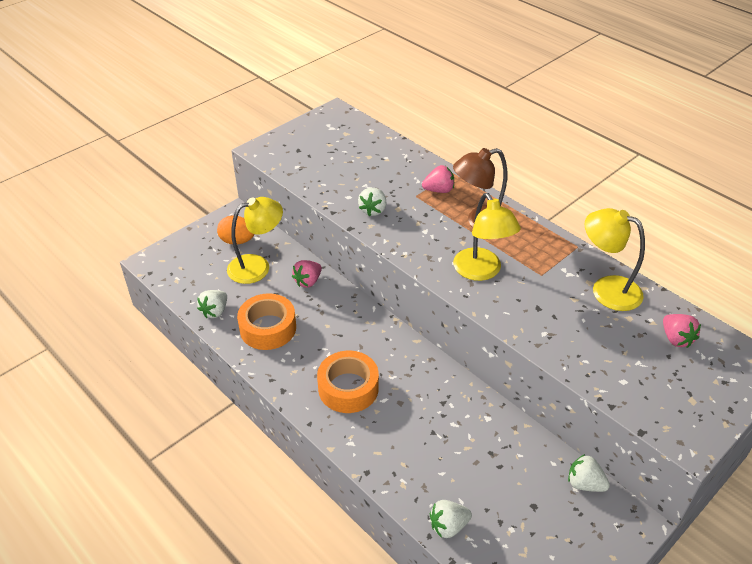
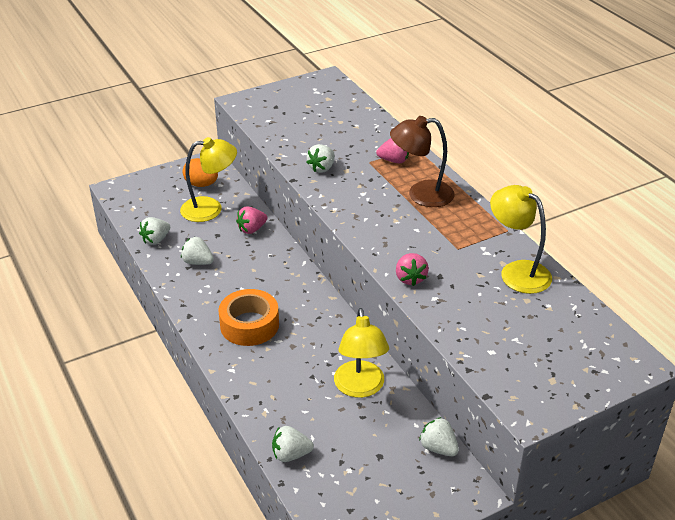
camera: 15 degrees right, 5 degrees down
orange tape [237,293,296,350] -> white strawberry [181,237,214,265]
yellow lamp [453,193,521,281] -> yellow lamp moved to [334,308,389,398]
pink strawberry [663,314,701,348] -> pink strawberry moved to [396,253,429,286]

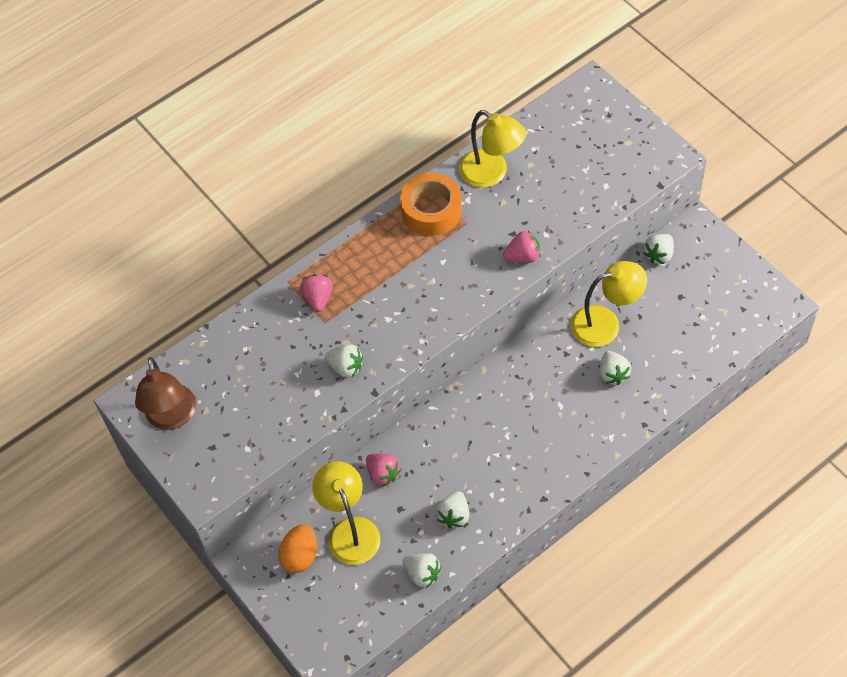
camera: 95 degrees left, 20 degrees up
orange tape [218,289,279,346] -> orange tape moved to [400,173,462,236]
white strawberry [272,426,314,462] -> white strawberry moved to [599,351,631,385]
brown lamp [390,116,455,207] -> brown lamp moved to [135,357,196,430]
yellow lamp [490,185,552,294] -> yellow lamp turned 90 degrees counterclockwise [459,110,526,188]

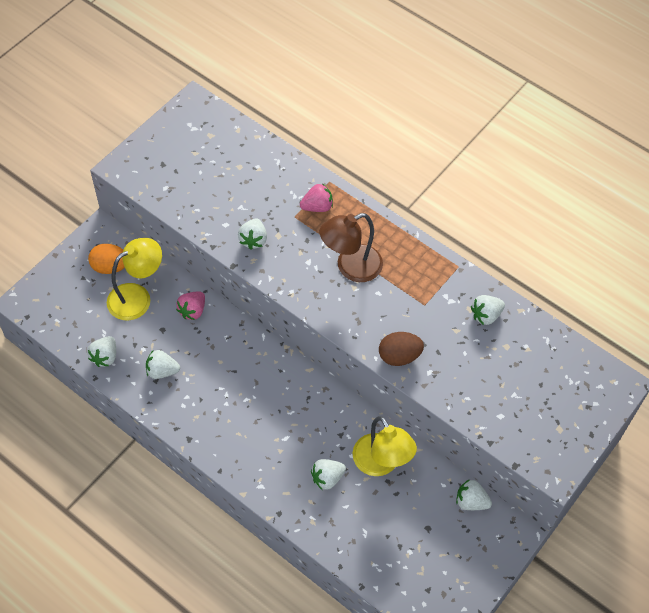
camera: 70 degrees right, 0 degrees up
brown lamp [135,357,196,430] -> brown lamp moved to [320,213,383,282]
orange tape [400,173,462,236] -> none
yellow lamp [459,110,526,188] -> white strawberry [471,295,505,325]
pink strawberry [503,231,540,263] -> brown egg [379,332,424,366]

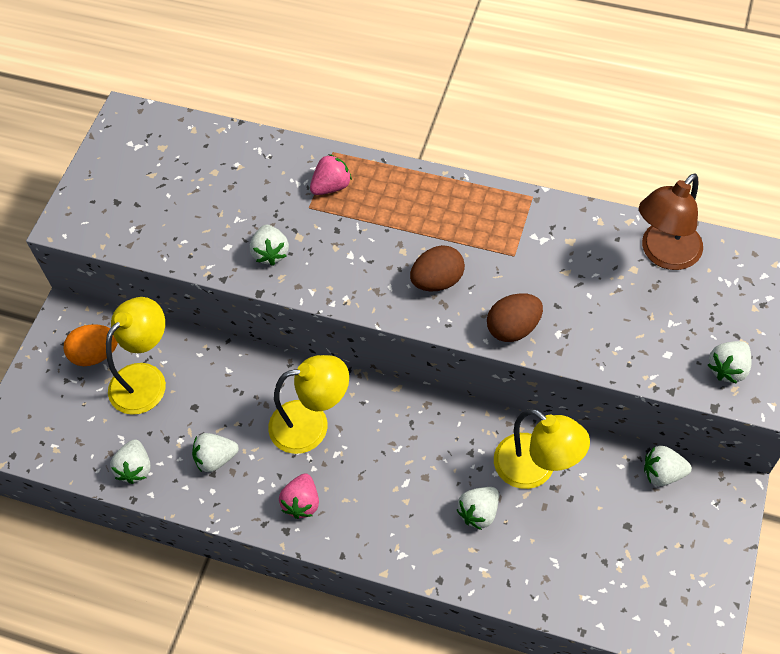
camera: 15 degrees left, 0 degrees up
pink strawberry [176,292,205,320] -> pink strawberry moved to [279,473,319,519]
brown lamp [320,213,383,282] -> brown lamp moved to [639,173,703,270]
white strawberry [471,295,505,325] -> white strawberry moved to [708,341,751,384]
none -> yellow lamp [268,355,349,454]
none -> brown egg [410,245,465,291]

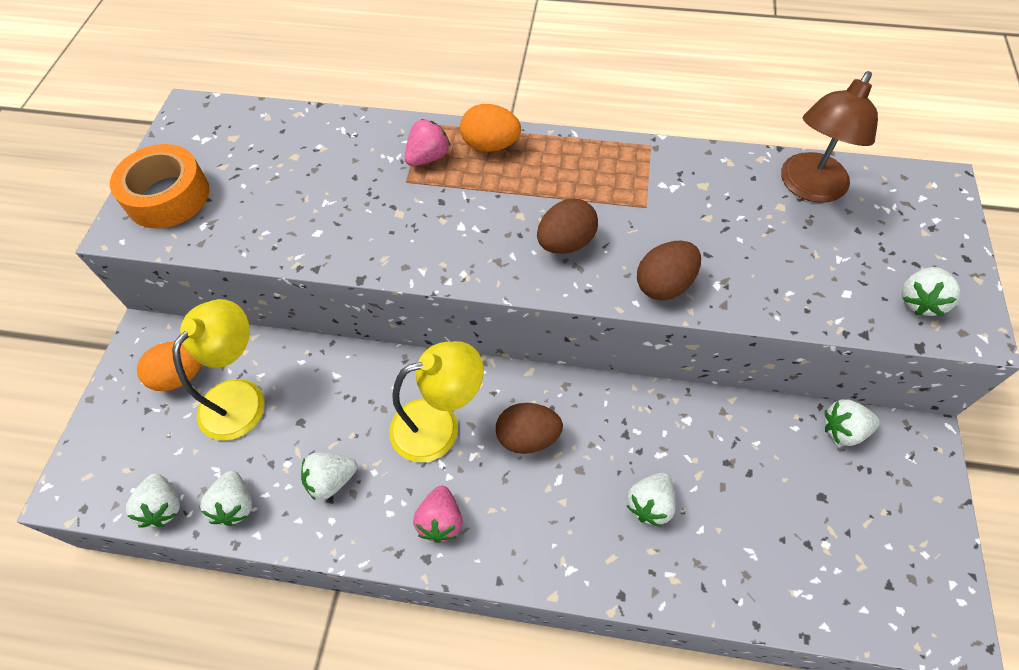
camera: 10 degrees left, 0 degrees up
white strawberry [250,225,289,266] -> white strawberry moved to [126,474,180,528]
yellow lamp [494,409,590,489] -> none
none -> orange tape [110,144,210,229]
none -> orange egg [460,104,521,152]
none -> brown egg [496,403,563,454]

